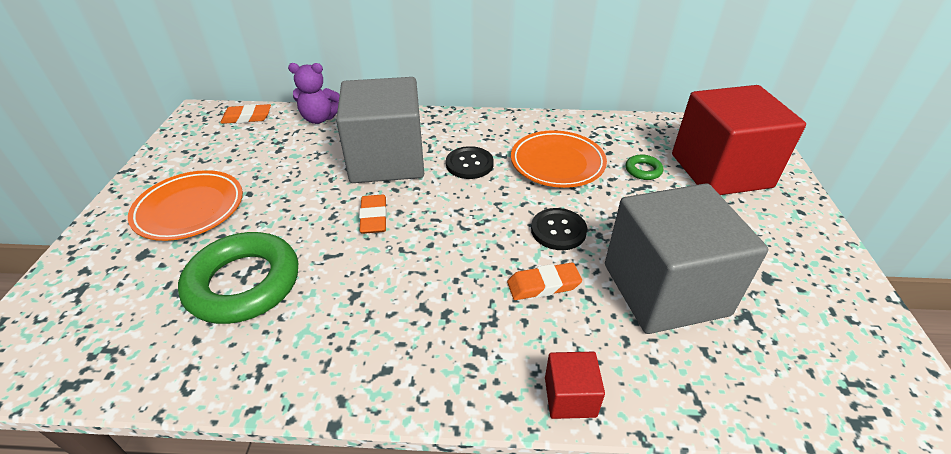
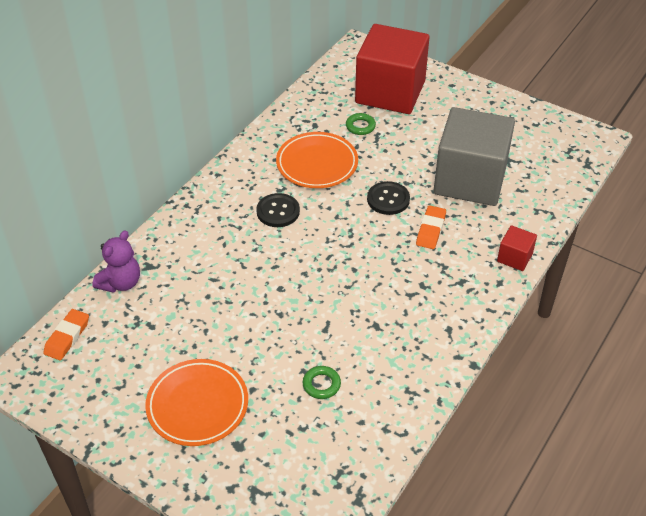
camera: 60 degrees left, 5 degrees up
green ring [178,232,298,324] -> green ring [303,366,341,399], size x0.42
grey cube [336,77,424,183] -> none
orange eraser [359,194,387,234] -> none

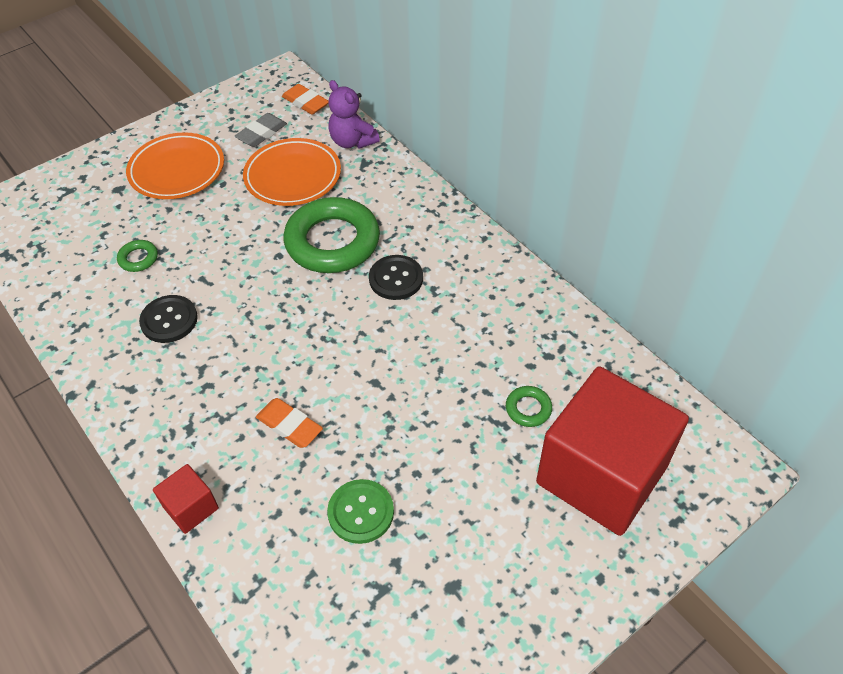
camera: 110 degrees right, 5 degrees up
orange plate [276,132,358,188] -> orange plate moved to [243,138,341,206]
black button [367,181,410,215] -> black button moved to [139,295,198,343]
grey cube [434,107,515,206] -> green button [327,479,394,544]
none -> grey eraser [235,113,287,147]
none -> green ring [284,197,380,273]

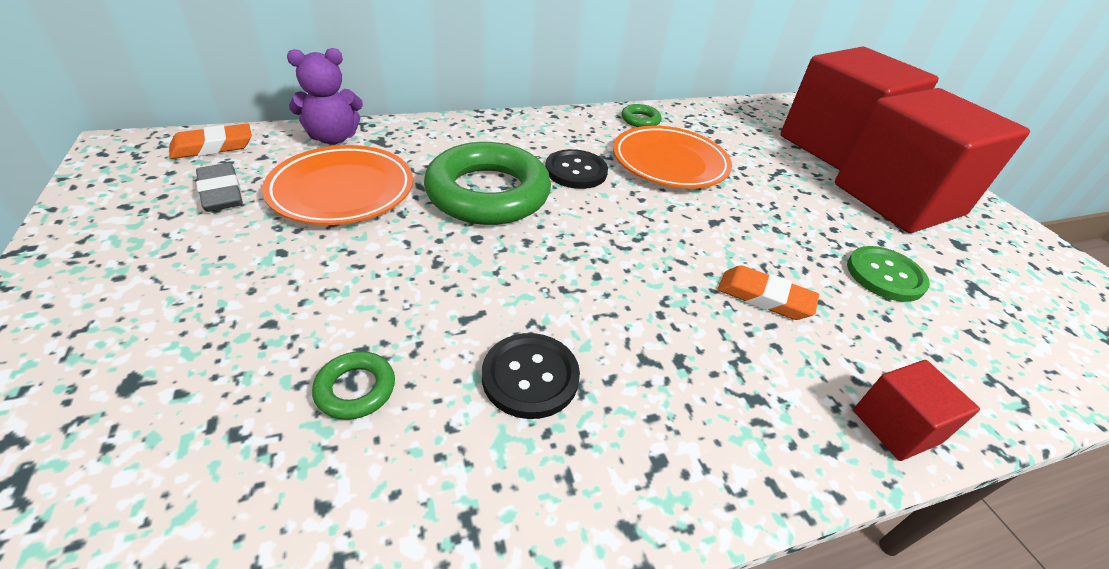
camera: 75 degrees left, 10 degrees down
orange plate [126,132,224,199] -> orange plate moved to [613,126,732,189]
orange eraser [256,398,323,448] -> orange eraser turned 60 degrees clockwise [718,265,819,320]
green ring [506,386,552,427] -> green ring moved to [622,104,661,127]
none -> red cube [835,88,1030,233]

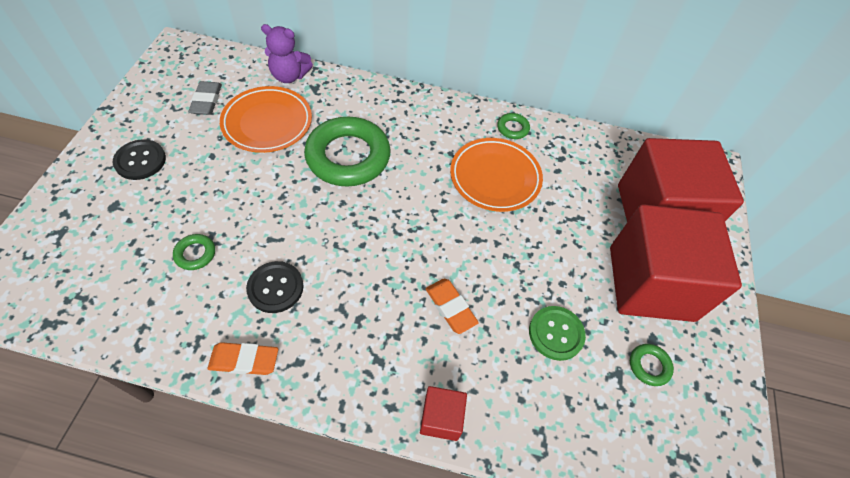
camera: 30 degrees right, 15 degrees up
orange eraser [169,124,252,159] -> orange eraser moved to [208,342,278,375]
black button [545,149,608,189] -> black button moved to [113,139,166,180]
none -> green ring [630,344,674,386]

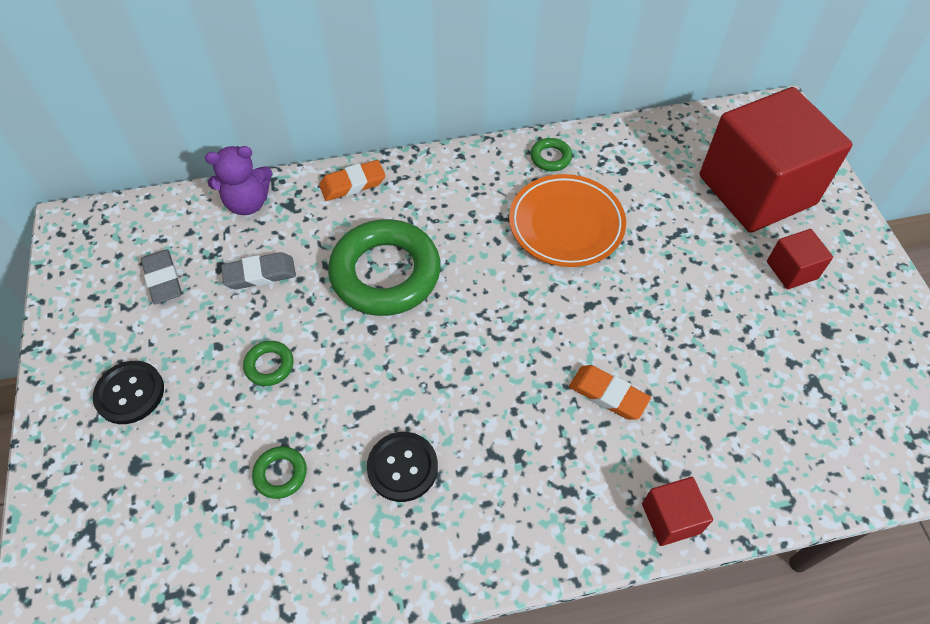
camera: 20 degrees left, 0 degrees up
orange eraser [208,342,278,375] -> orange eraser moved to [319,160,386,201]
orange plate [220,86,312,153] -> grey eraser [221,252,296,289]
green button [529,306,586,361] -> none
red cube [610,204,742,322] -> red cube [767,229,833,289], size x0.41
green ring [630,344,674,386] -> green ring moved to [243,341,293,386]

